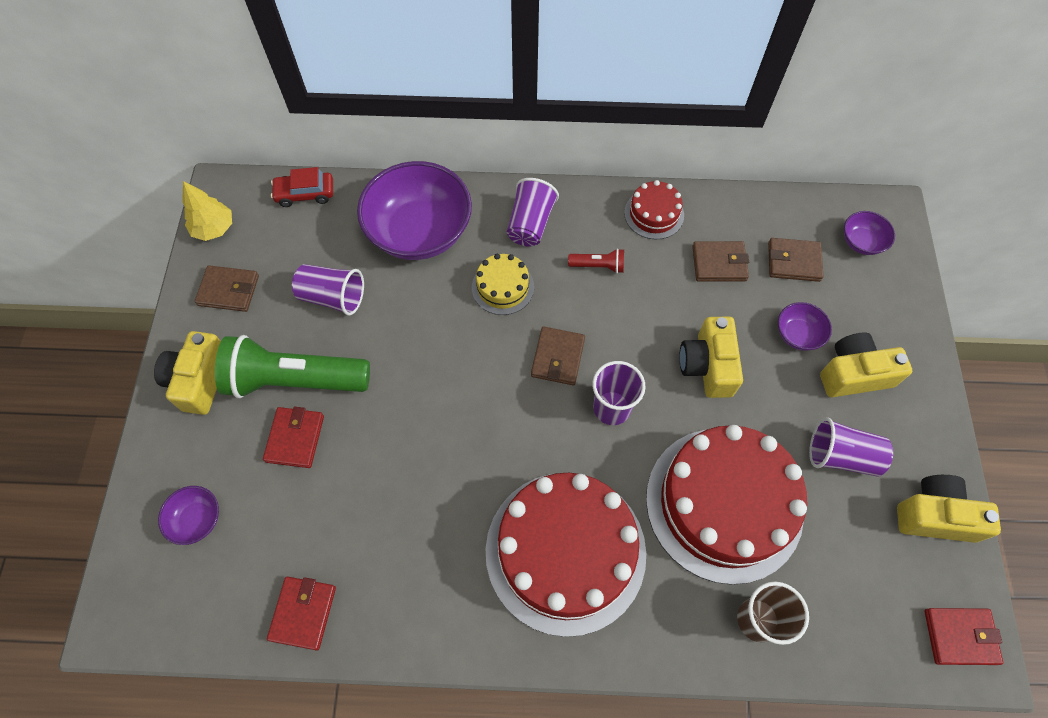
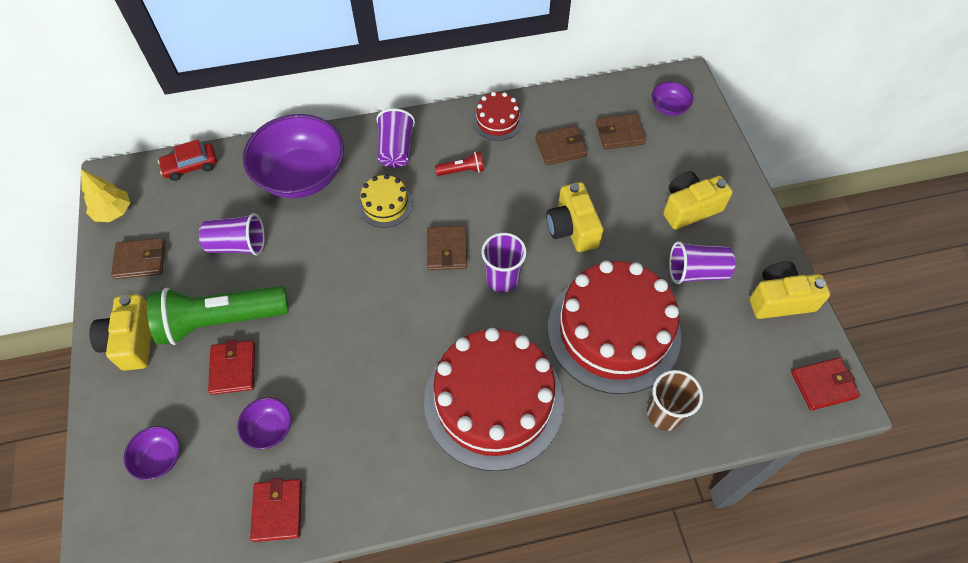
camera: 15 degrees left, 5 degrees down
purple bowl [778,302,832,351] -> purple bowl moved to [237,397,292,449]

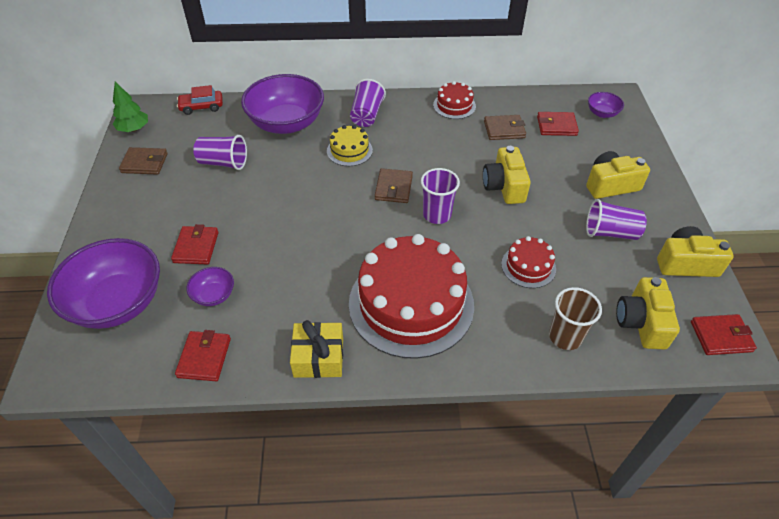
camera: 10 degrees right, 10 degrees down
yellow tree [81,169,130,222] -> green tree [113,82,148,132]
yellow camera [89,294,151,371] -> yellow camera moved to [616,277,680,350]
purple bowl [124,426,180,480] -> purple bowl [47,238,160,329], size x2.22
green flashlight [147,286,289,345] -> none
red flashlight [435,151,484,176] -> none
red cake [548,261,681,394] -> red cake [501,236,556,288], size x0.45
brown wallet [596,114,646,149] -> red wallet [537,112,579,136]
none -> yellow gift [290,320,343,378]

